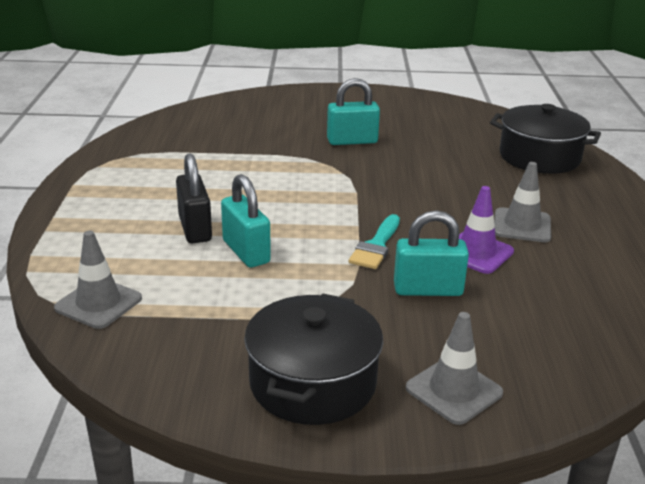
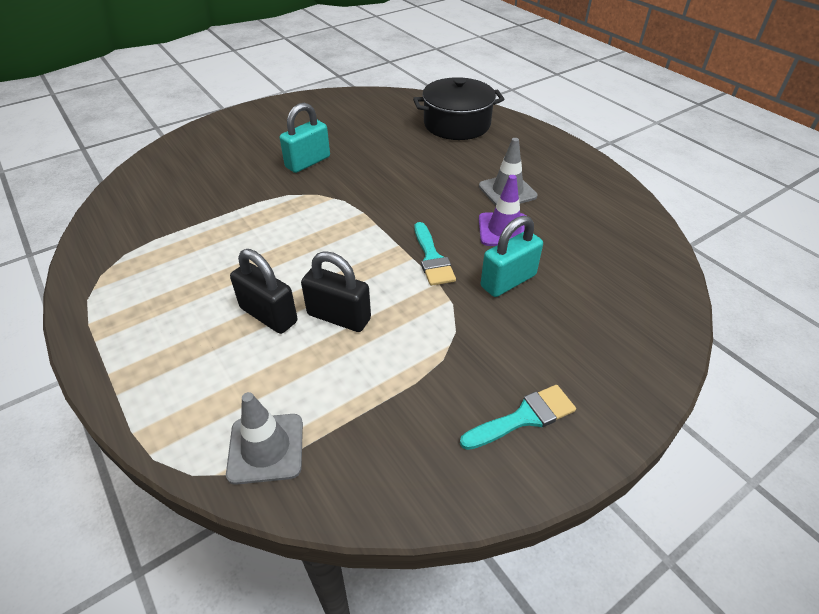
camera: 35 degrees left, 15 degrees up
turquoise padlock [221,174,271,267] -> black padlock [301,251,371,332]
black pot [244,293,383,425] -> turquoise brush [460,385,576,450]
grey traffic cone [406,312,503,425] -> none

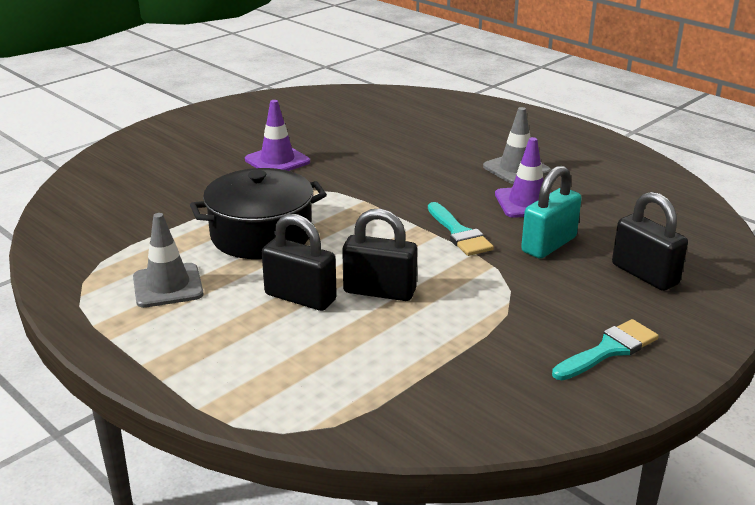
camera: 10 degrees left, 15 degrees down
grey traffic cone [226,392,303,485] -> grey traffic cone moved to [133,213,204,308]
turquoise padlock [280,103,330,173] -> purple traffic cone [245,100,310,171]
black pot [413,77,504,140] -> black pot moved to [190,168,327,259]
none -> black padlock [612,192,688,291]

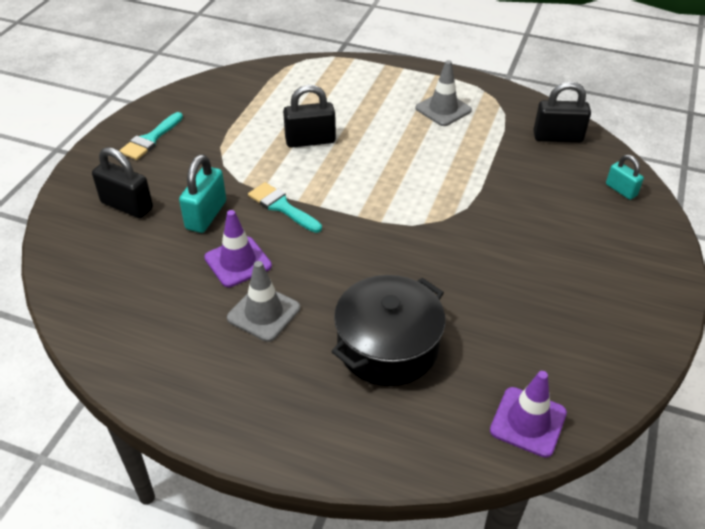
camera: 155 degrees right, 15 degrees up
black pot [190,168,327,259] -> black pot moved to [331,275,445,386]
purple traffic cone [245,100,310,171] -> purple traffic cone moved to [490,371,567,458]
black padlock [262,214,337,311] -> black padlock moved to [533,81,591,143]
none -> turquoise padlock [606,155,644,200]

